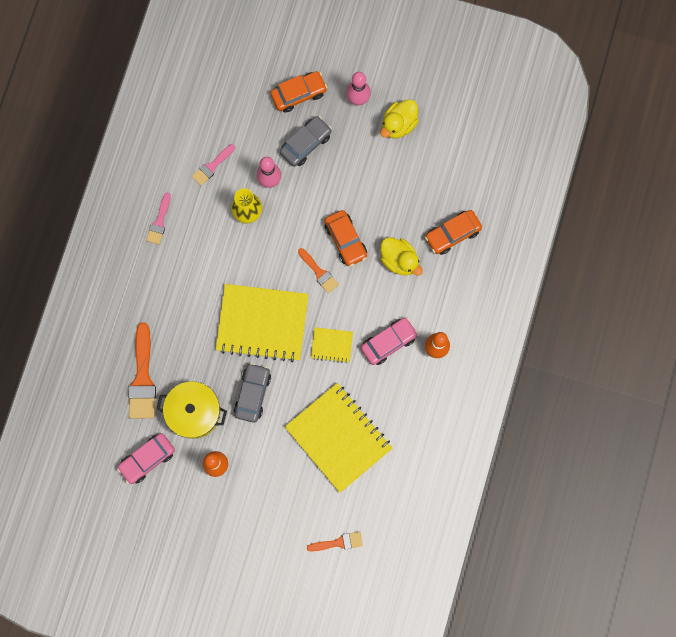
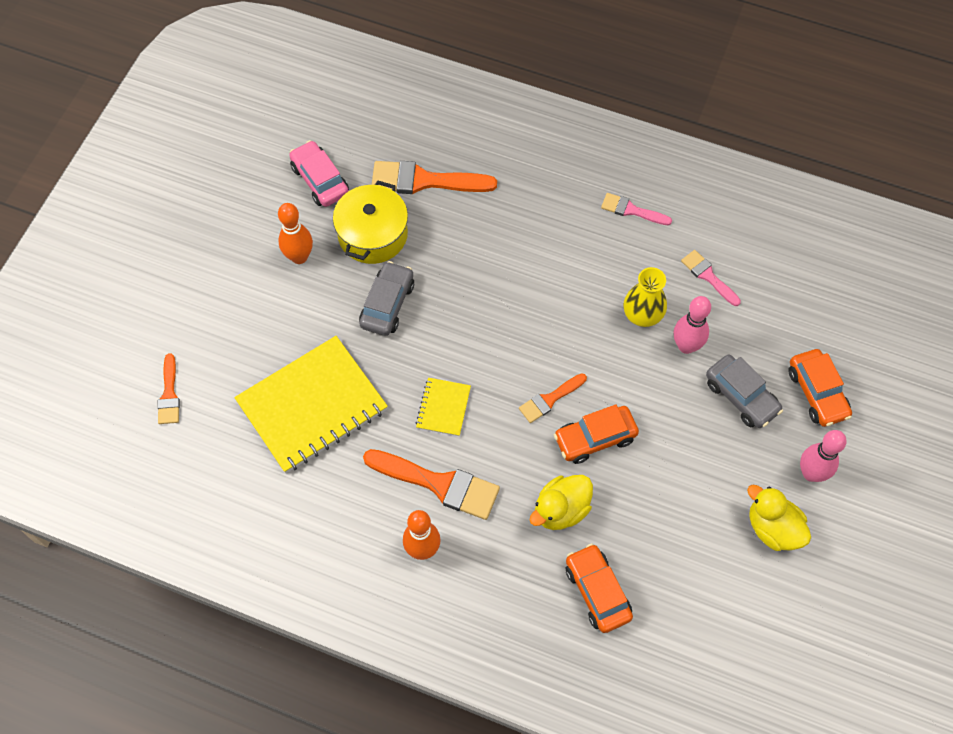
camera: 95 degrees right, 15 degrees down
yellow notebook [216,284,309,362] -> none
grey car [234,363,271,422] -> grey car turned 90 degrees counterclockwise [359,261,414,336]
pink car [361,318,418,365] -> orange brush [363,449,500,520]

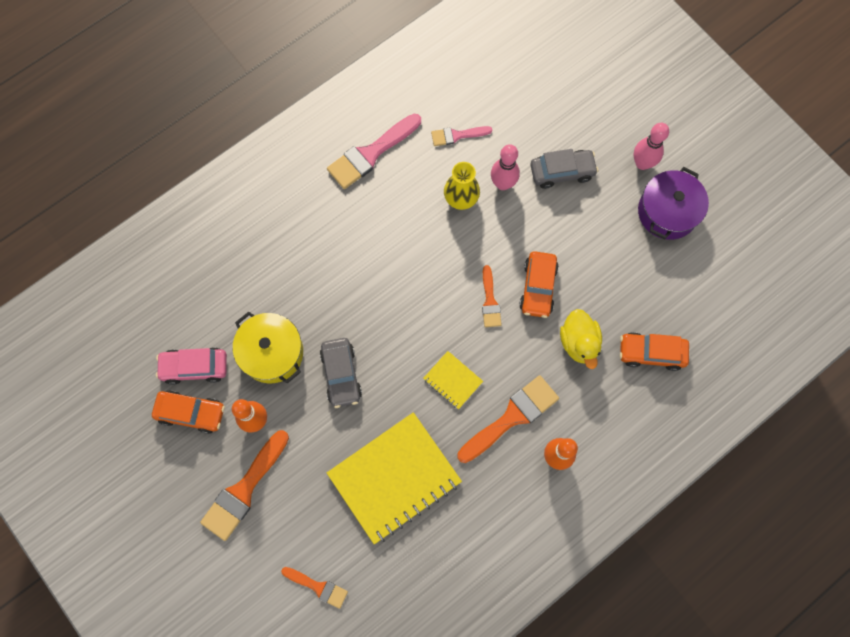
camera: 60 degrees left, 10 degrees up
yellow notebook [234,336,388,473] -> yellow notebook turned 60 degrees clockwise [327,412,462,544]
grey car [359,261,414,336] -> grey car turned 150 degrees counterclockwise [320,338,362,408]
orange brush [372,161,497,194] -> orange brush moved to [200,430,289,541]
pink brush [601,193,672,225] -> pink brush [327,114,421,189], size x1.77
yellow duck [747,485,811,551] -> purple pot [638,167,709,240]
orange car [788,349,852,427] -> orange car moved to [152,390,225,434]

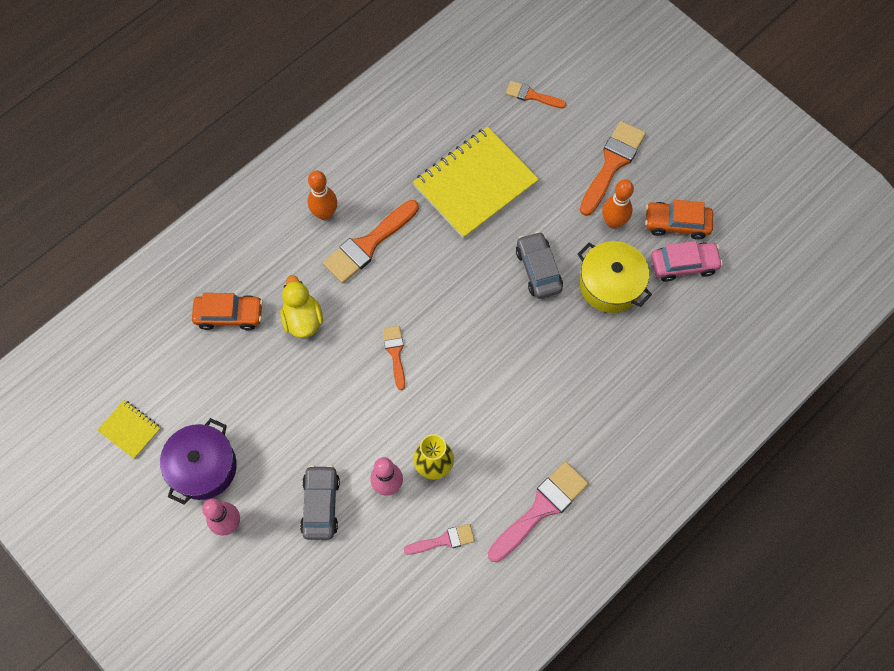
camera: 175 degrees right, 5 degrees down
yellow notebook [423,351,483,409] -> yellow notebook moved to [98,400,161,459]
orange car [519,251,559,318] -> none
grey car [531,149,598,189] -> grey car turned 105 degrees clockwise [300,465,340,540]

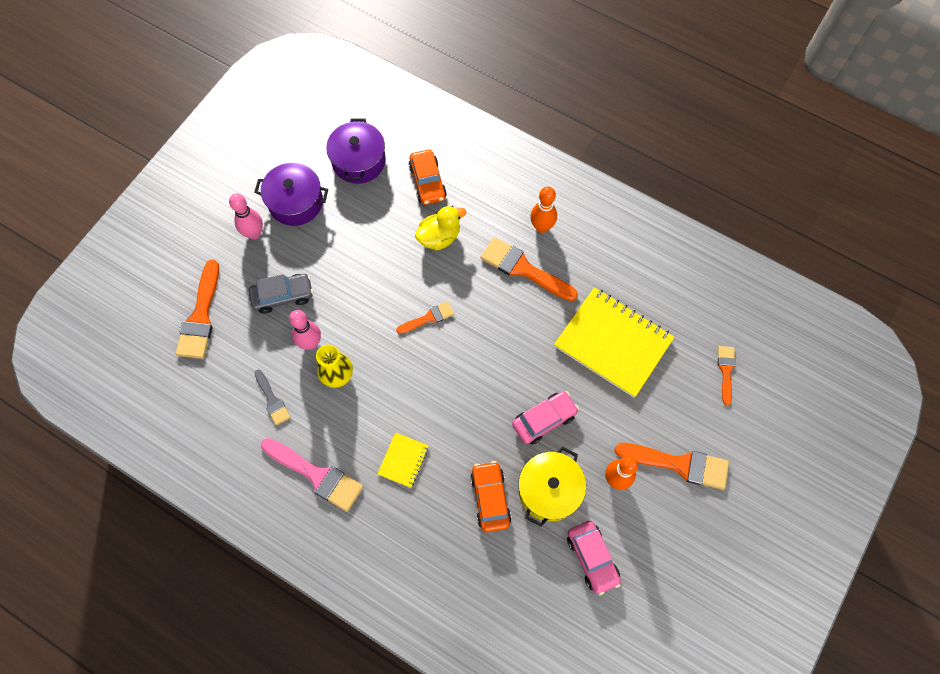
camera: 75 degrees right, 0 degrees up
yellow notebook [98,400,161,459] -> yellow notebook moved to [377,432,429,488]
pink brush [404,524,475,555] -> grey brush [255,369,290,425]
grey car [516,231,563,299] -> pink car [512,391,579,445]
orange car [645,200,713,240] -> orange car moved to [470,461,512,532]
none -> orange brush [176,259,219,359]
none -> purple pot [326,118,386,184]

